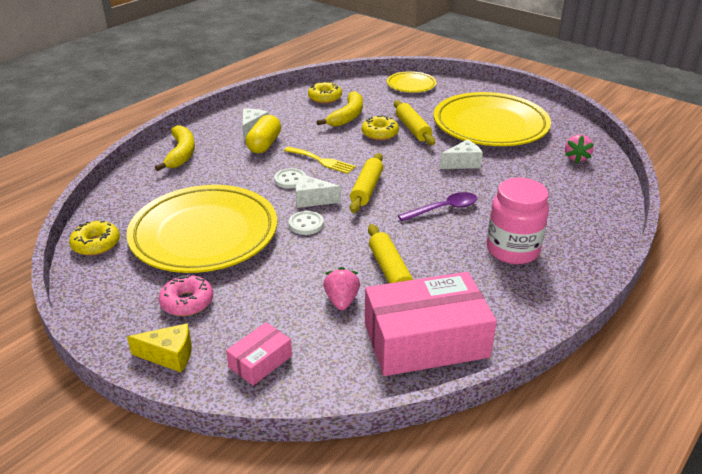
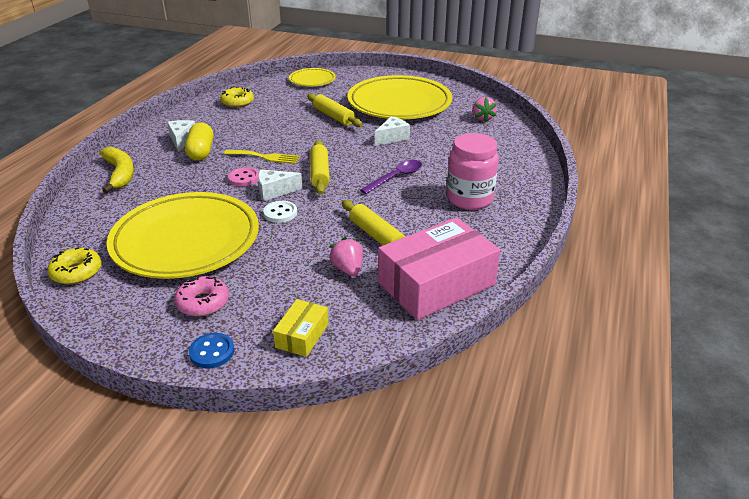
camera: 20 degrees left, 0 degrees up
yellow cheese [127,323,192,372] -> blue button [189,333,234,368]
pink box [226,322,292,385] -> yellow box [273,299,329,357]
white button [274,168,306,189] -> pink button [228,167,259,187]
yellow banana [317,91,363,127] -> none
yellow donut [361,115,399,140] -> none

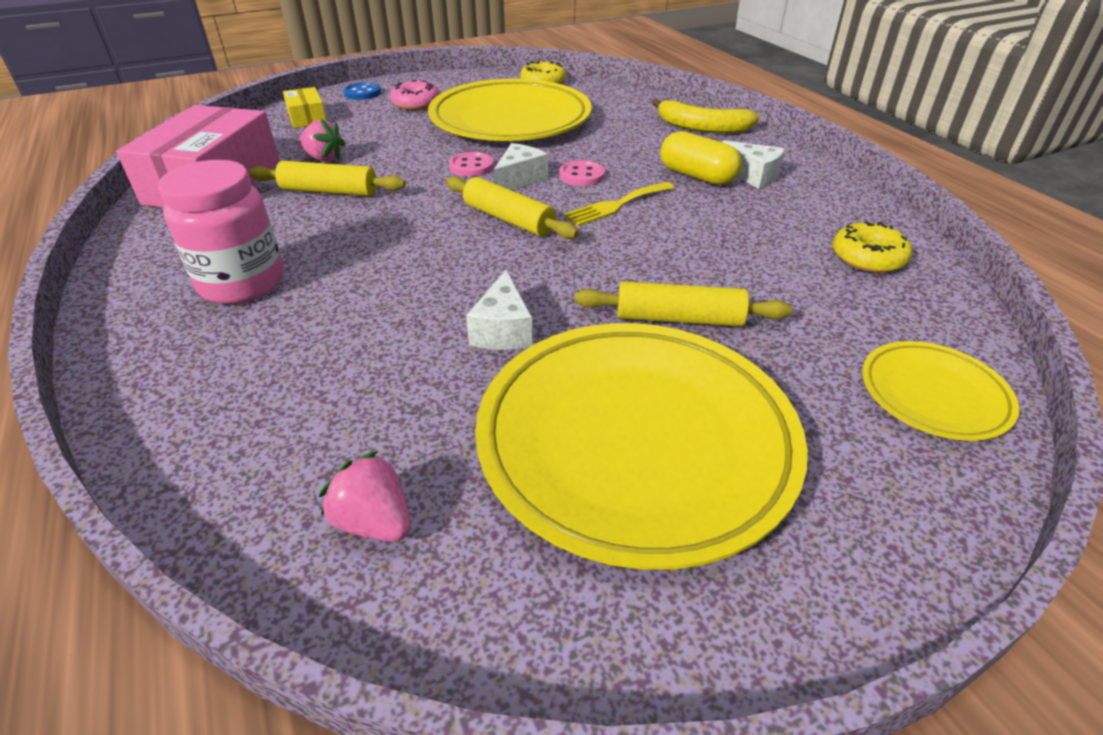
camera: 135 degrees right, 5 degrees up
white button [263,201,297,223] -> pink button [449,152,494,177]
purple spoon [360,160,422,194] -> none

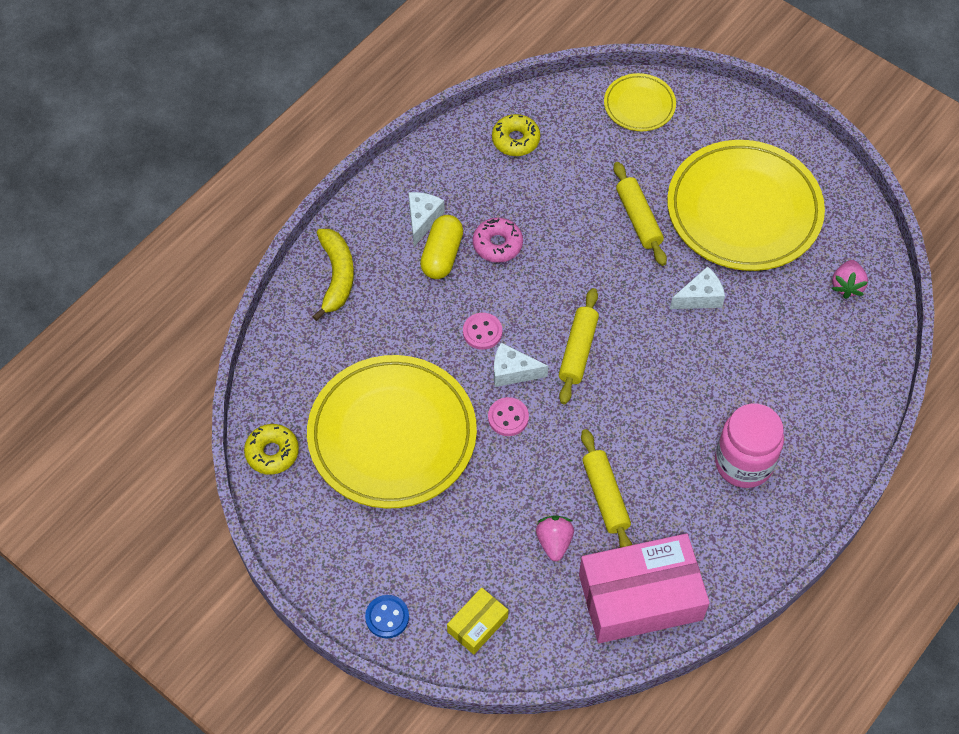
camera: 115 degrees left, 20 degrees up
pink donut [390,80,440,110] -> pink donut moved to [473,218,523,263]
yellow fork [564,182,675,226] -> none

